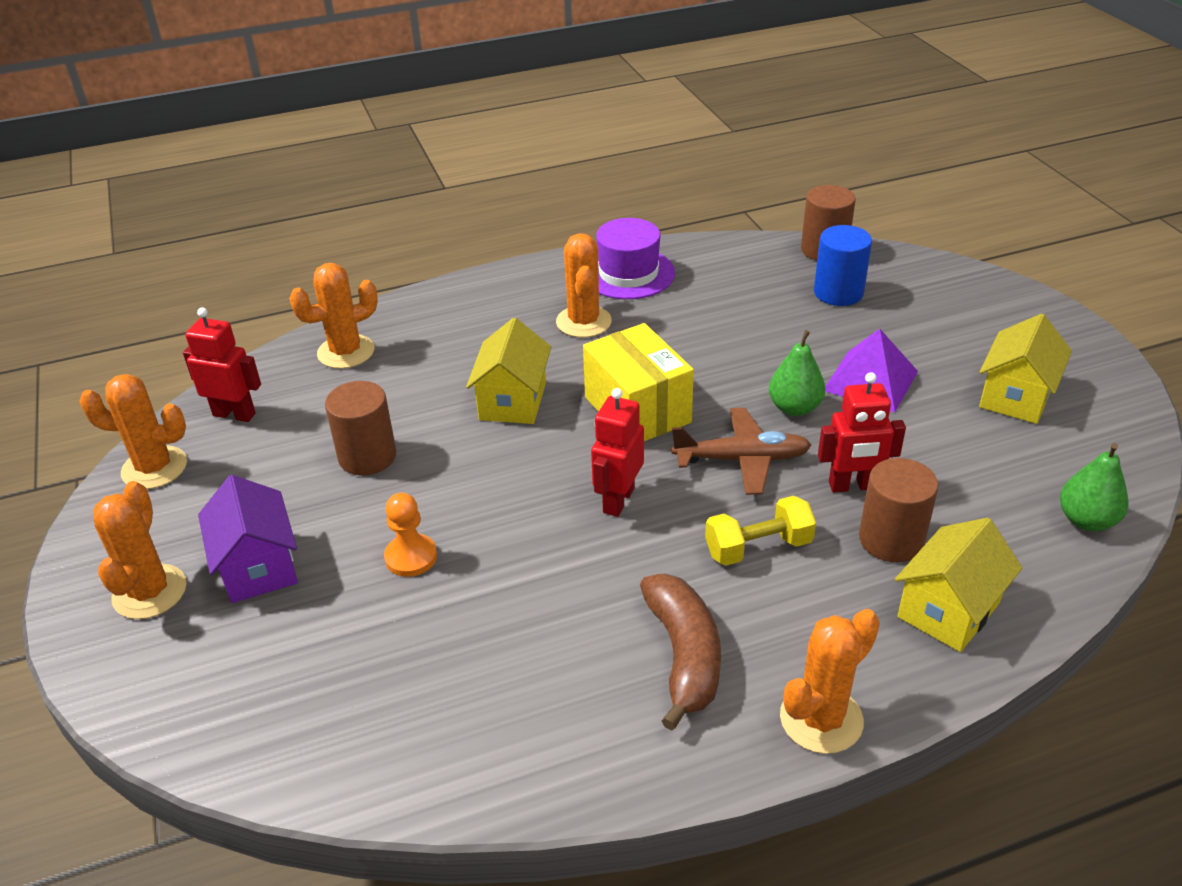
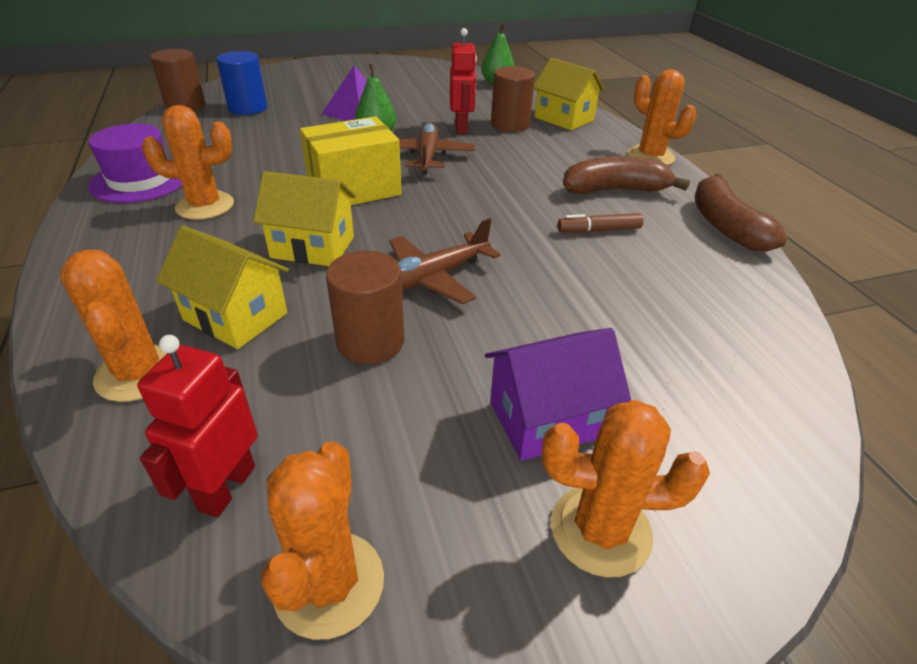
camera: 90 degrees left, 0 degrees up
orange pawn [384,493,437,577] -> none
red robot [591,388,644,517] -> none
yellow dumbbell [705,496,816,566] -> none
yellow house [979,314,1072,424] -> yellow house moved to [156,226,289,349]
none -> brown plane [389,218,501,305]
none -> brown marker [557,213,643,233]
none -> brown banana [695,173,788,251]

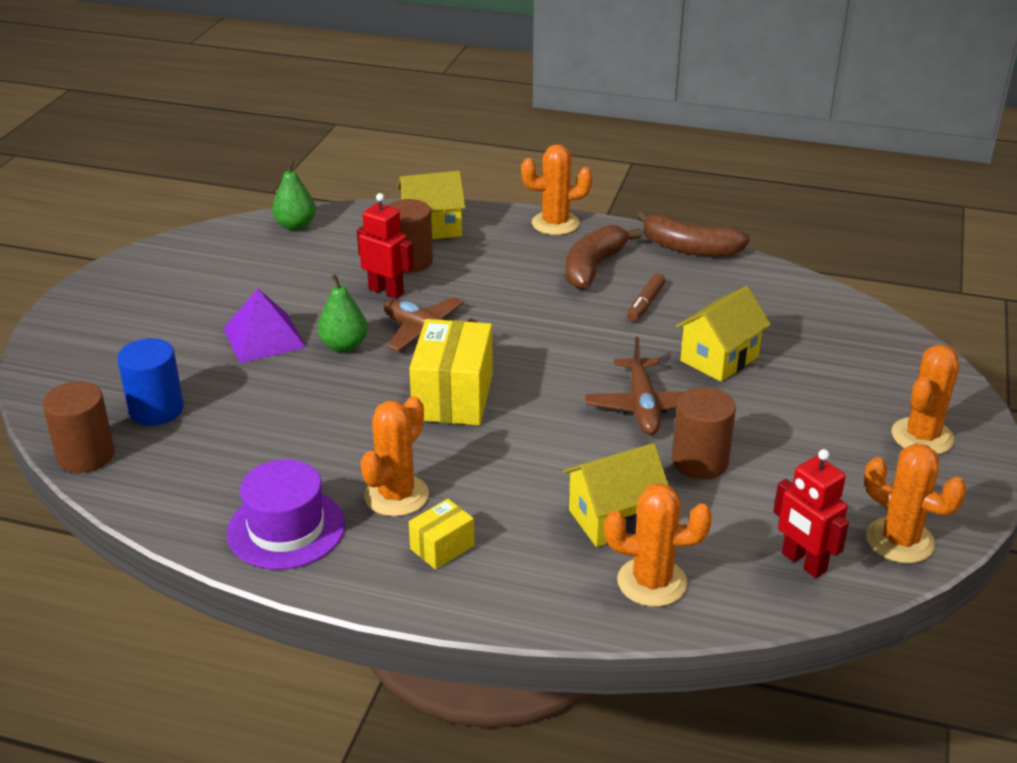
camera: 55 degrees left, 5 degrees down
yellow house [253,171,356,266] -> yellow house moved to [676,286,771,382]
purple house [485,328,631,461] -> none
none -> yellow box [409,499,474,570]

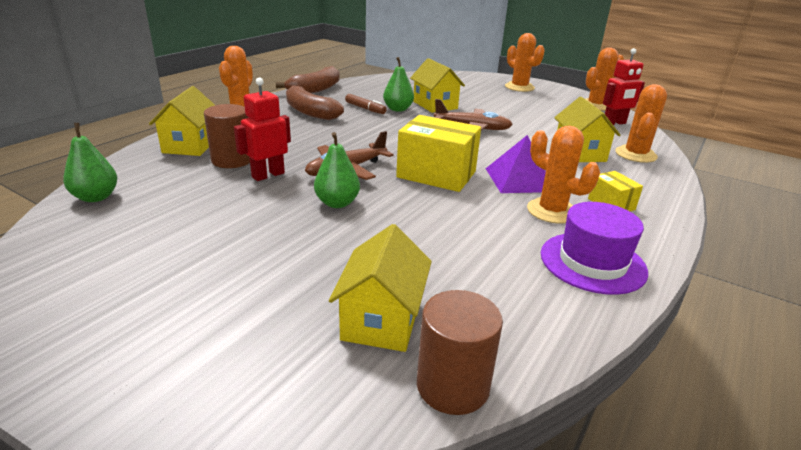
camera: 75 degrees left, 5 degrees down
blue cylinder [117,338,184,426] -> yellow house [329,224,432,352]
purple pyramid [223,289,307,363] -> purple pyramid moved to [486,135,546,193]
brown cylinder [672,387,736,479] -> none
none -> green pear [383,57,414,112]

